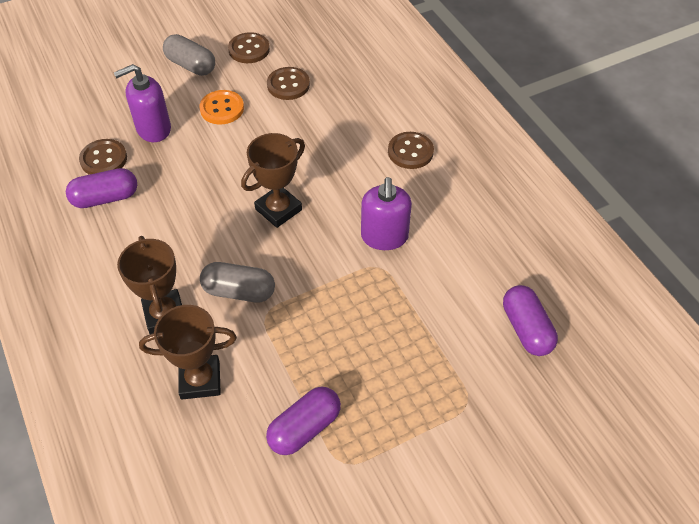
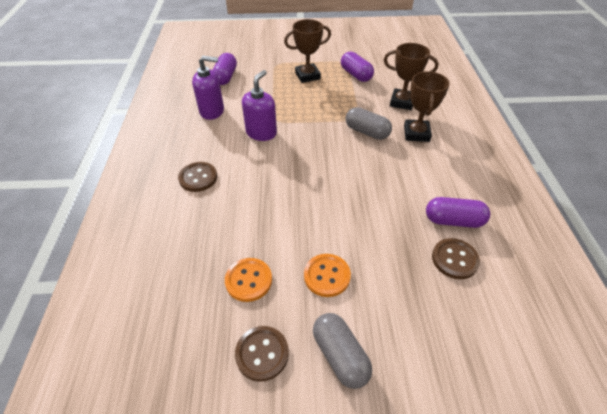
camera: 155 degrees left, 5 degrees down
purple soap dispenser [114,64,171,142] -> purple soap dispenser moved to [192,56,224,120]
brown trophy [241,133,305,228] -> brown trophy moved to [284,19,331,83]
purple capsule [266,387,341,455] -> purple capsule turned 75 degrees clockwise [341,52,374,82]
brown button [267,67,310,100] -> orange button [225,258,272,302]

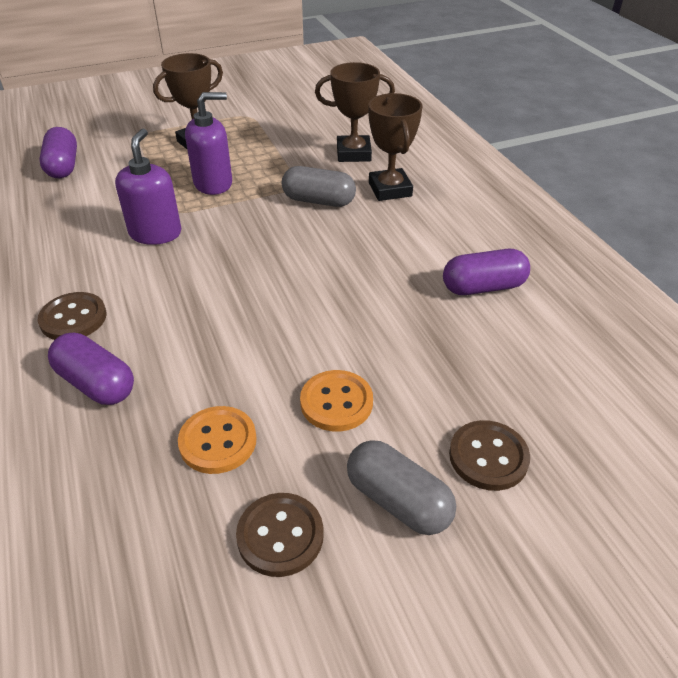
camera: 20 degrees left, 5 degrees down
purple soap dispenser [192,56,224,120] -> purple soap dispenser moved to [185,92,232,195]
purple capsule [341,52,374,82] -> purple capsule moved to [48,333,134,405]
brown button [432,238,480,279] -> brown button moved to [449,420,530,491]

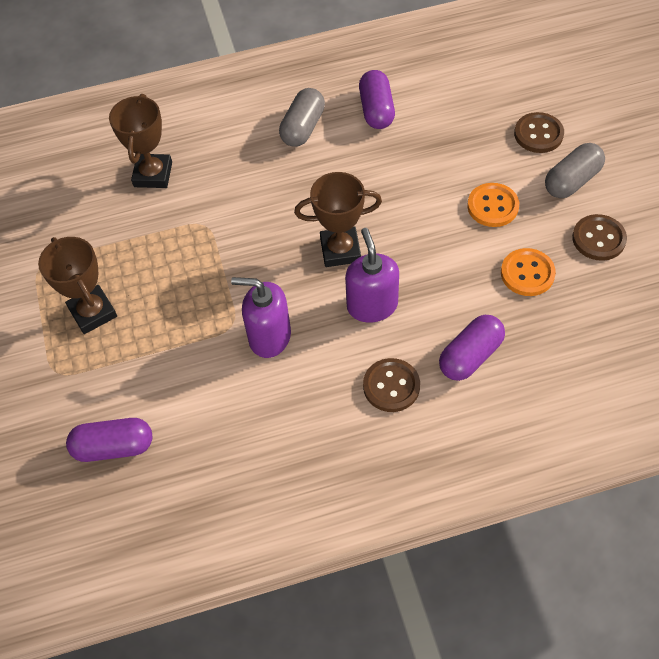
camera: 80 degrees left, 15 degrees up
purple soap dispenser [185,92,232,195] -> purple soap dispenser moved to [345,228,399,323]
grey capsule [282,166,356,207] -> grey capsule moved to [279,88,325,147]
brown trophy [368,93,422,201] -> brown trophy moved to [294,172,382,267]

